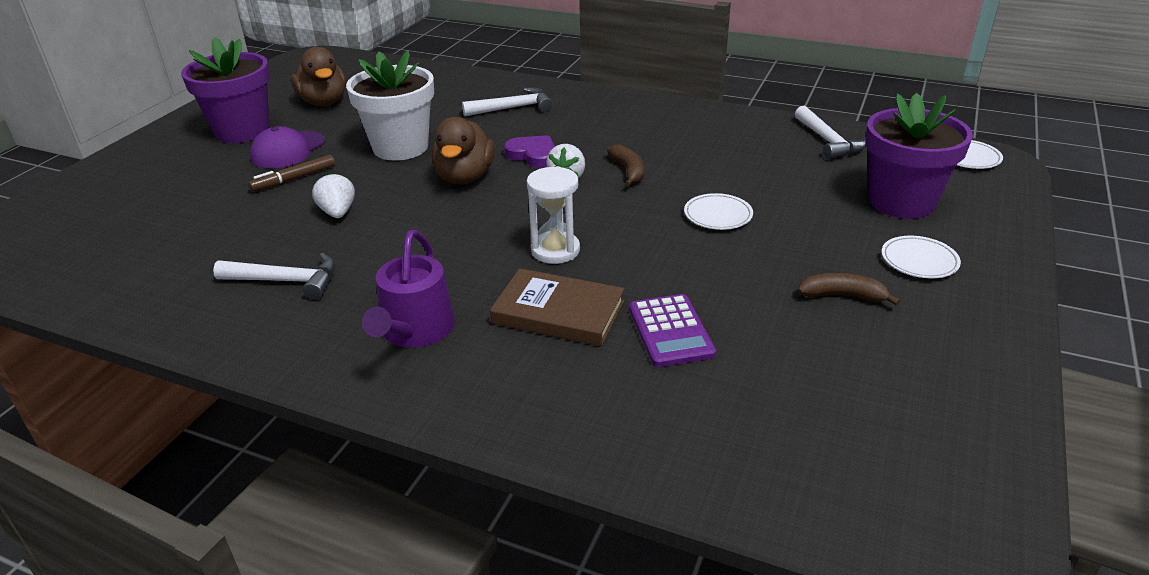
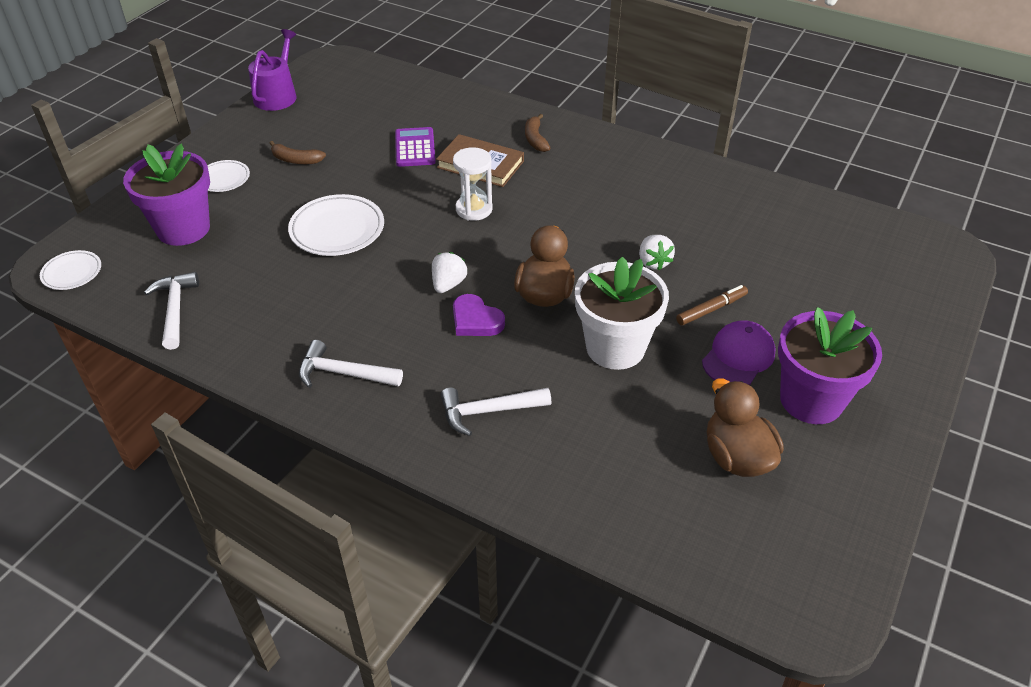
camera: 175 degrees left, 10 degrees up
white hammer [213,253,335,300] -> white hammer moved to [299,340,403,388]
purple watering can [362,230,455,348] -> purple watering can moved to [248,29,297,111]
brown banana [607,145,644,187] -> brown banana moved to [525,114,551,152]
white plate [684,193,753,230] -> white plate [288,194,384,256], size x1.71

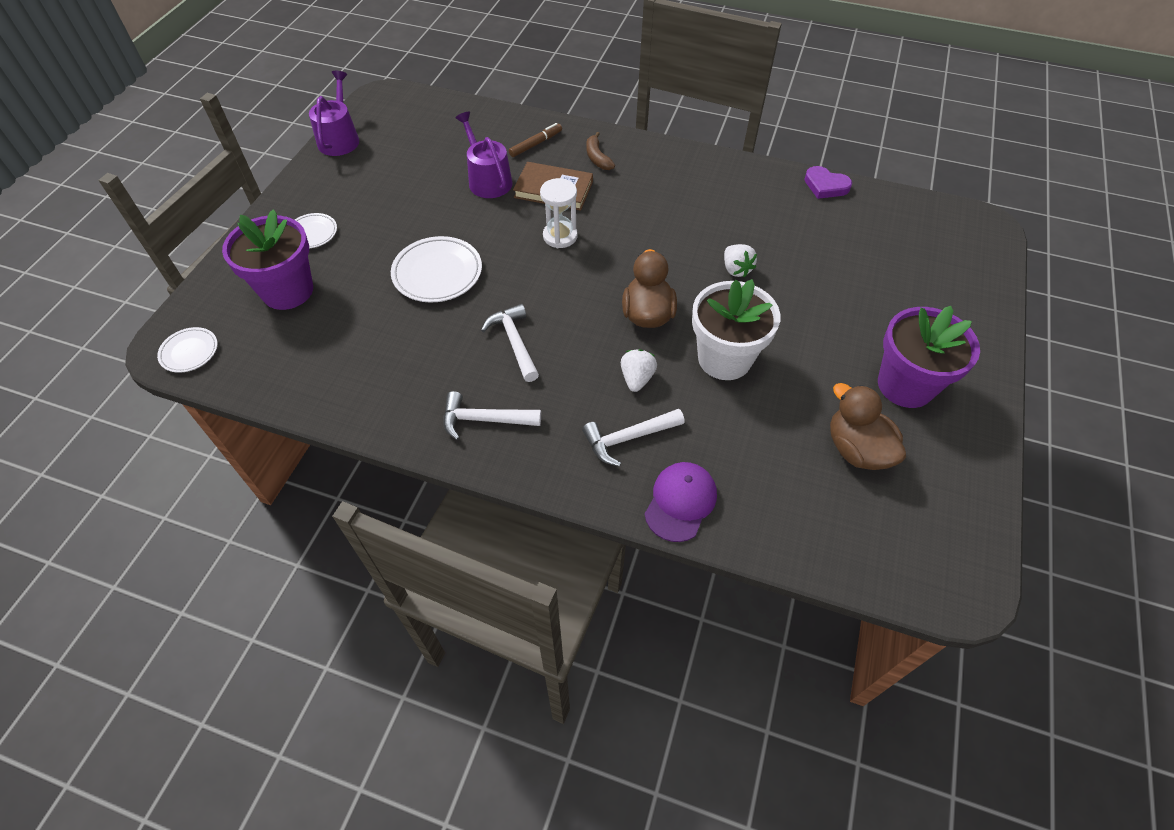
camera: 10 degrees left, 10 degrees up
white hammer [144,272,199,350] -> white hammer moved to [481,304,539,382]
brown banana [269,141,326,164] -> none
purple calculator [395,127,436,167] -> purple watering can [455,112,513,198]
white strawberry [432,252,467,293] -> white strawberry moved to [621,349,657,392]
purple heart [453,294,505,336] -> purple heart moved to [804,166,852,199]
brown marker [676,285,748,326] -> brown marker moved to [509,123,562,157]
purple cap [702,320,776,385] -> purple cap moved to [644,462,717,542]

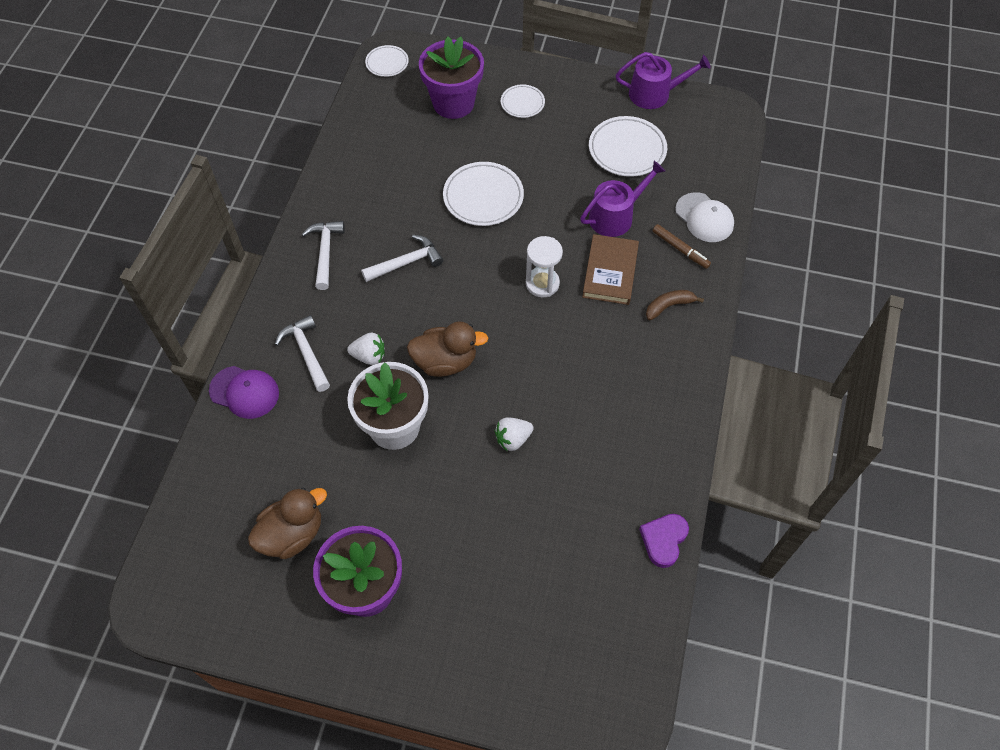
camera: 85 degrees right, 5 degrees up
none -> white plate [589,116,667,177]
none -> white cap [675,192,734,242]

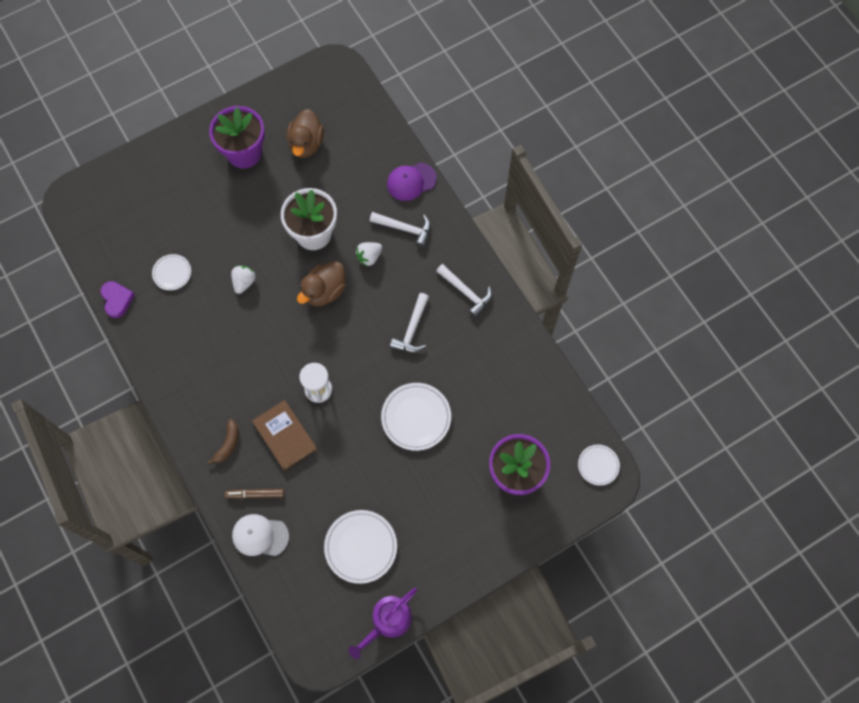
camera: 135 degrees right, 10 degrees up
white plate [501,85,545,118] -> white plate moved to [152,254,191,290]
purple watering can [580,161,665,237] -> none

